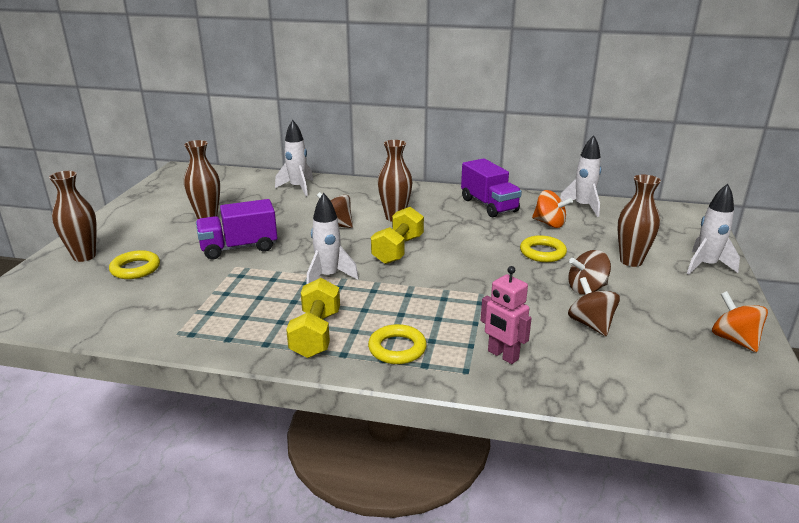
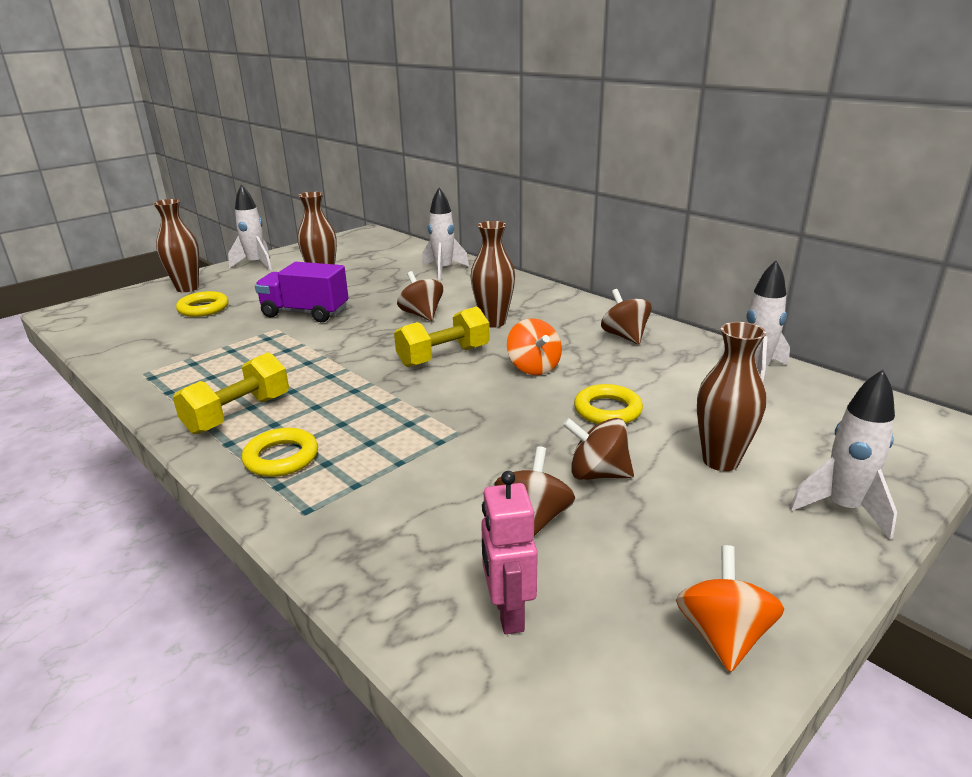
camera: 35 degrees right, 0 degrees up
white rocket [306,193,359,284] -> white rocket moved to [228,185,272,270]
purple truck [461,158,522,217] -> brown spinning top [601,289,652,344]
pink robot [481,266,532,364] -> pink robot moved to [481,471,538,634]
orange spinning top [532,190,573,228] -> orange spinning top moved to [507,318,562,375]

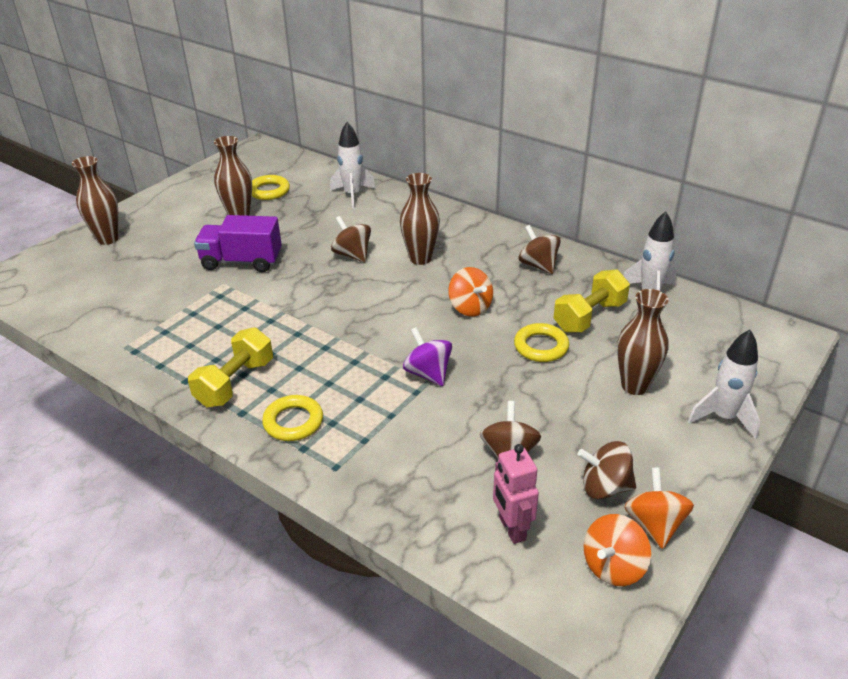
camera: 10 degrees left, 10 degrees up
yellow ring [176,291,228,317] -> yellow ring moved to [252,175,290,200]
white rocket [228,185,272,270] -> none
yellow dumbbell [394,307,490,367] -> yellow dumbbell moved to [554,269,630,333]
brown spinning top [563,418,634,480] -> brown spinning top moved to [578,441,636,499]
none -> purple spinning top [403,327,452,386]
none -> orange spinning top [583,514,651,586]

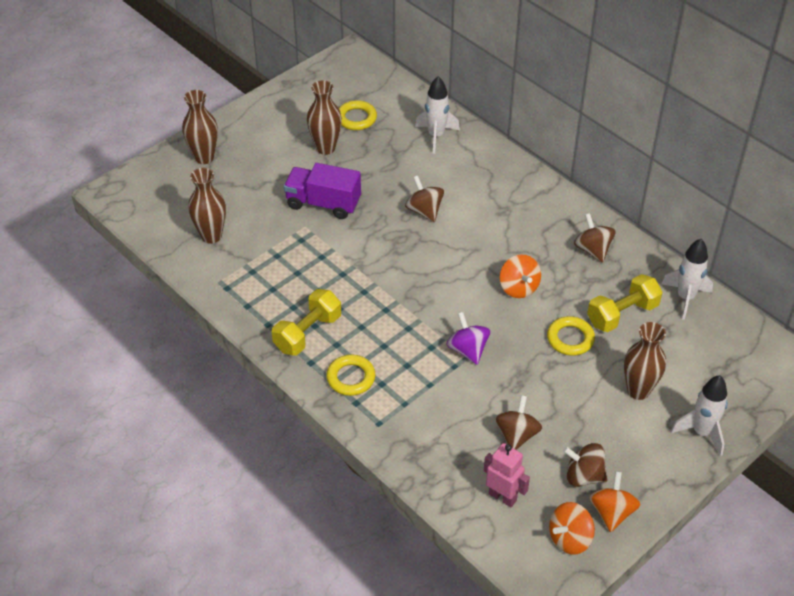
camera: 10 degrees right, 10 degrees up
brown vase [400,173,440,265] -> brown vase moved to [188,168,226,244]
pink robot [493,444,539,544] -> pink robot turned 135 degrees clockwise [484,443,530,507]

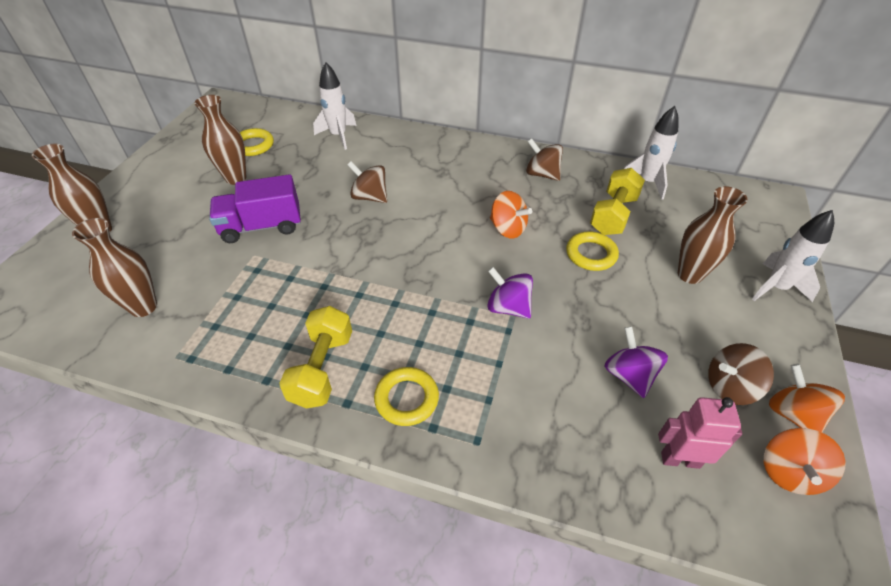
camera: 30 degrees left, 0 degrees up
brown spinning top [495,395,542,450] -> purple spinning top [605,326,668,398]

